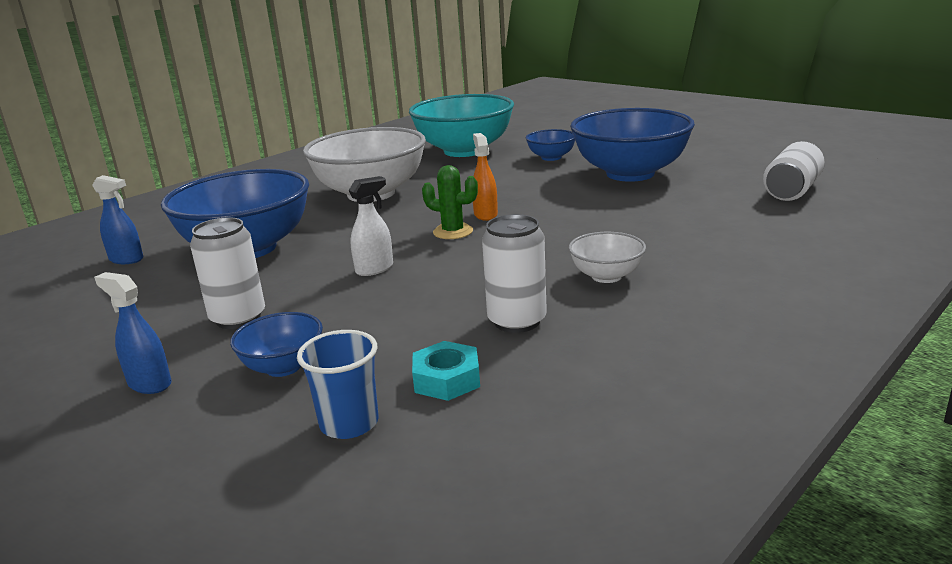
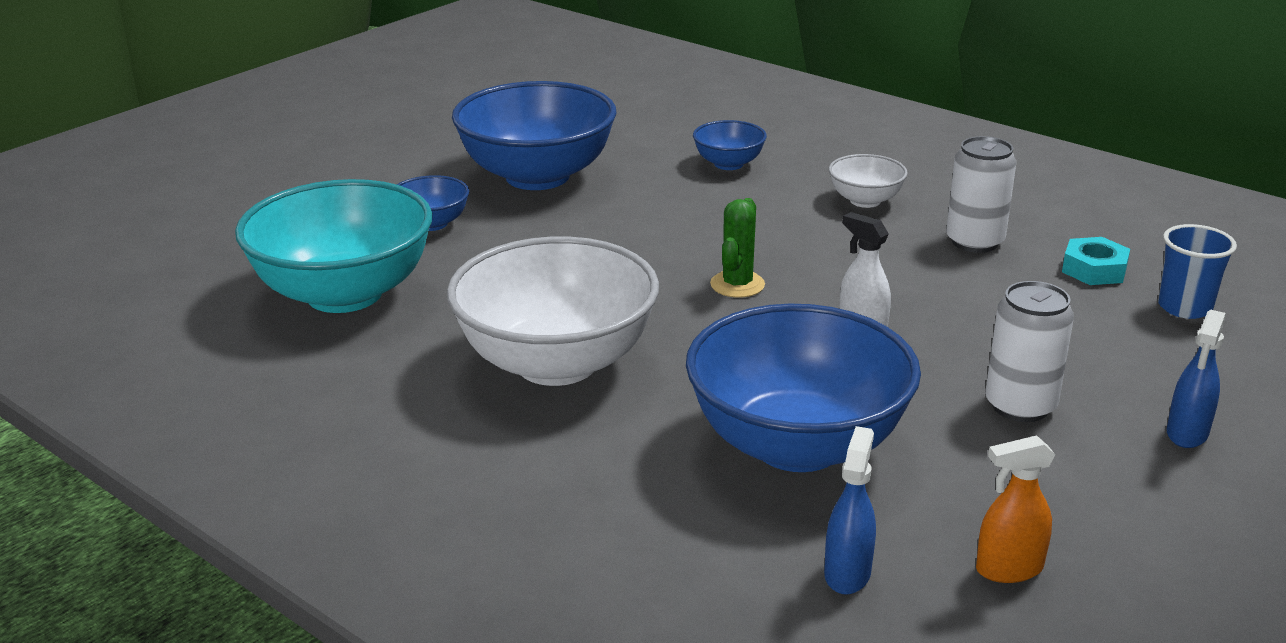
camera: 95 degrees left, 5 degrees up
blue bowl [230,312,323,377] -> blue bowl moved to [693,120,767,170]
orange spray bottle [473,133,498,221] -> orange spray bottle moved to [976,435,1055,583]
white can [763,141,825,201] -> none

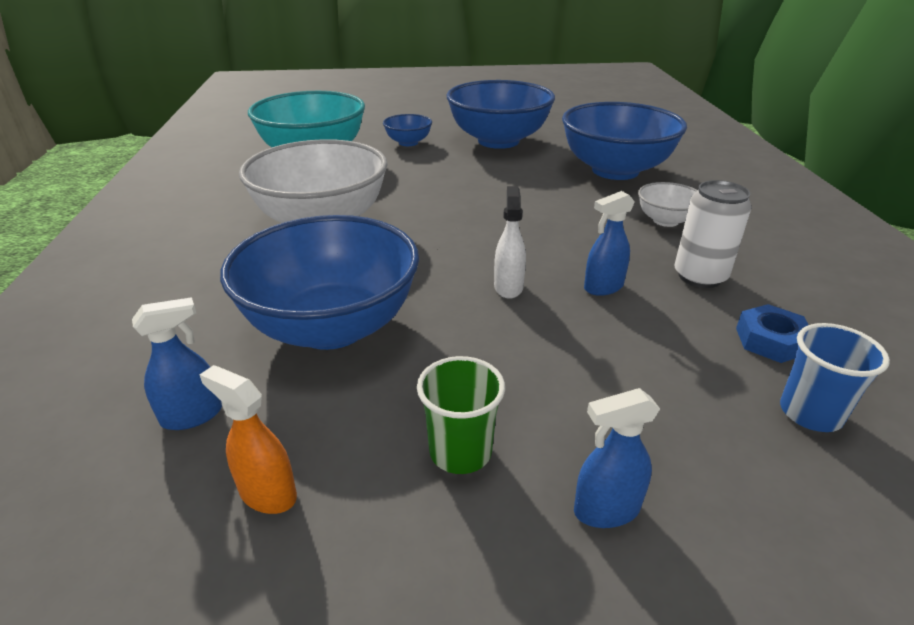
camera: 45 degrees right, 5 degrees up
blue bowl [693,120,767,170] -> blue bowl [562,102,687,180], size x2.16
green cactus [710,198,765,298] -> none
white can [985,281,1074,422] -> none
turquoise nut [1062,237,1130,285] -> blue nut [736,304,809,363]
none -> green cup [417,356,505,474]
none -> blue spray bottle [584,191,635,296]

